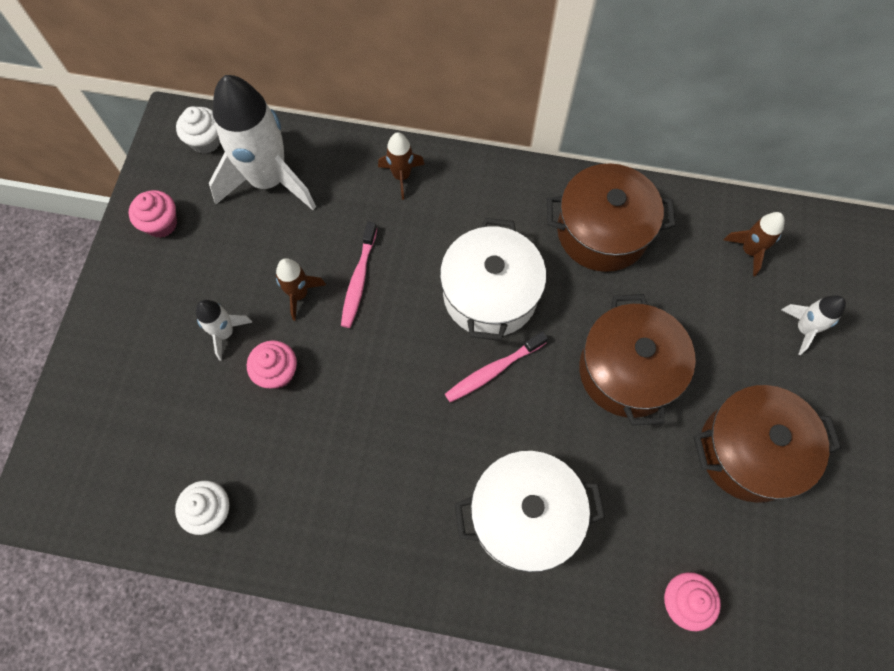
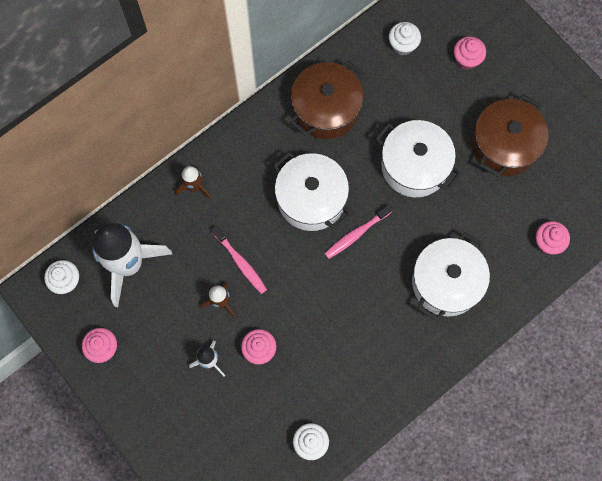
camera: 50 degrees left, 5 degrees up
pink toothbrush [445,332,548,403] -> pink toothbrush turned 45 degrees clockwise [324,204,393,259]
brown pot [579,294,696,426] -> white pot [375,120,462,197]
brown rocket [724,212,785,276] -> white cupcake [389,22,421,56]
white rocket [782,295,846,355] -> pink cupcake [454,36,486,70]

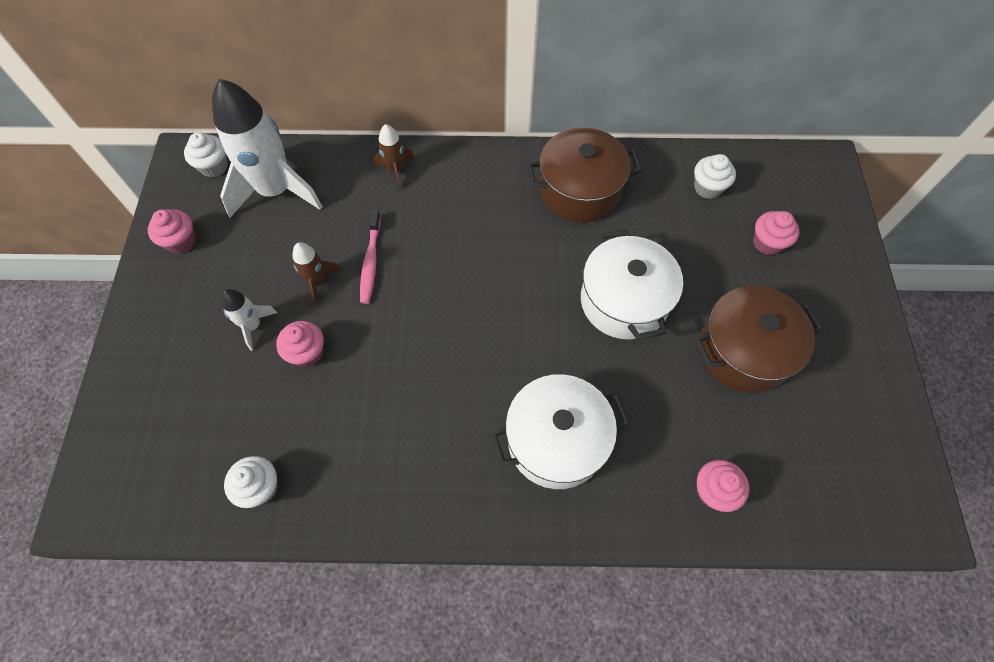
camera: 40 degrees right, 10 degrees down
white pot [273,152,351,231] -> none
pink toothbrush [324,204,393,259] -> none

